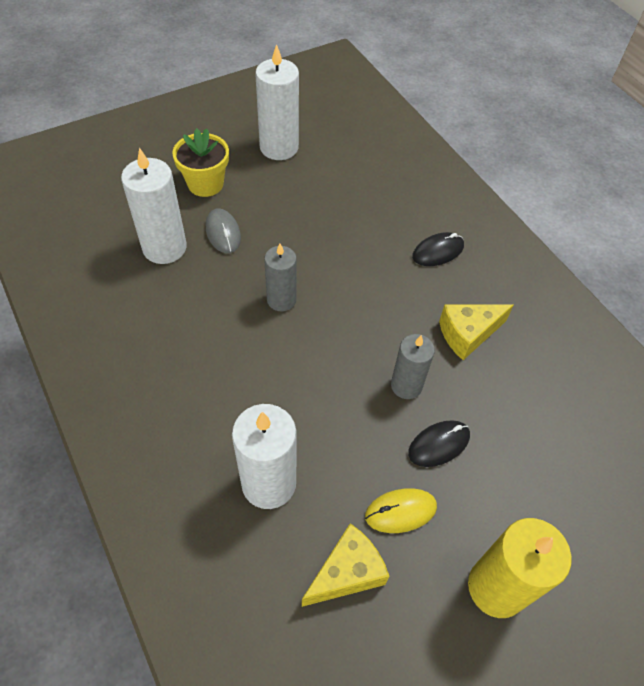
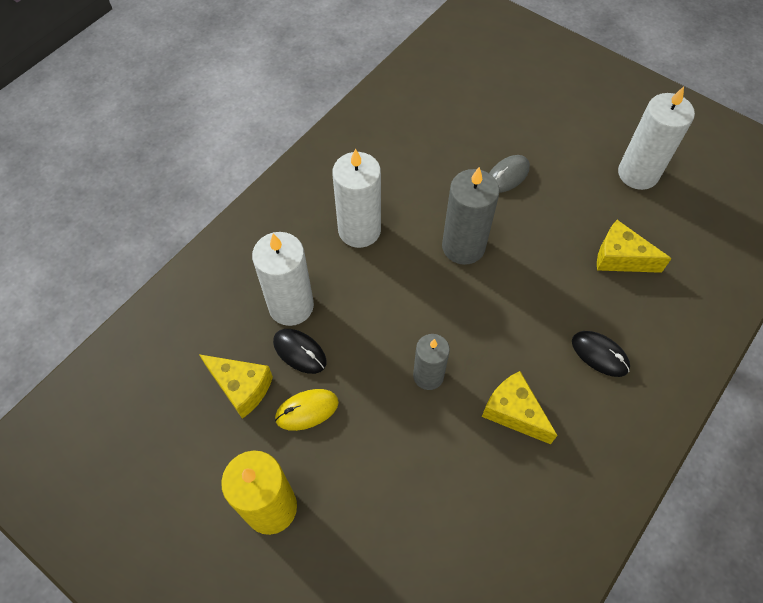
camera: 70 degrees right, 5 degrees up
white candle [121,148,187,264] -> white candle moved to [332,148,381,248]
yellow flower pot [172,128,229,197] -> none
grey candle [264,244,297,311] -> grey candle [442,167,500,265], size x1.56
yellow mouse [365,488,437,533] -> yellow mouse turned 75 degrees counterclockwise [275,389,339,431]
black mouse [408,420,470,467] -> black mouse moved to [273,329,327,374]
none -> yellow cheese [597,220,672,273]

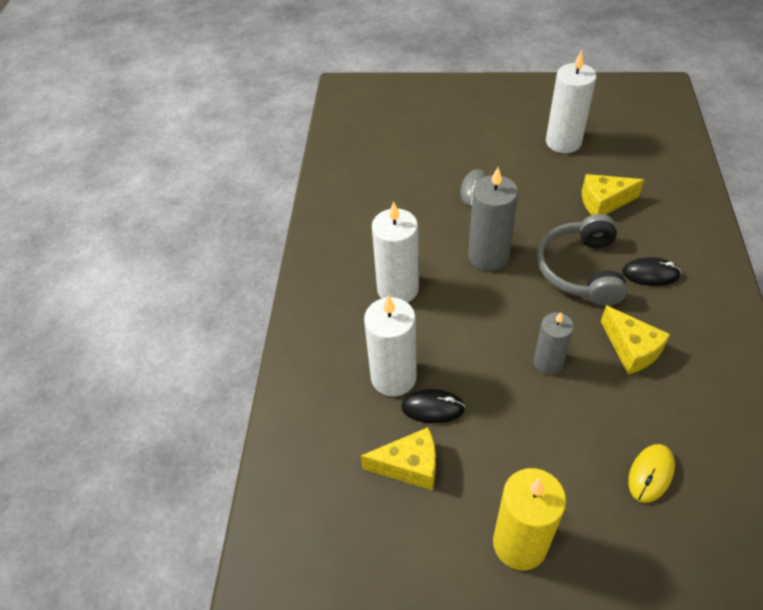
camera: 30 degrees left, 10 degrees down
yellow mouse [275,389,339,431] -> yellow mouse moved to [628,444,675,503]
yellow cheese [482,371,558,444] -> yellow cheese turned 135 degrees counterclockwise [601,305,670,374]
none -> grey headphones [537,214,627,306]

